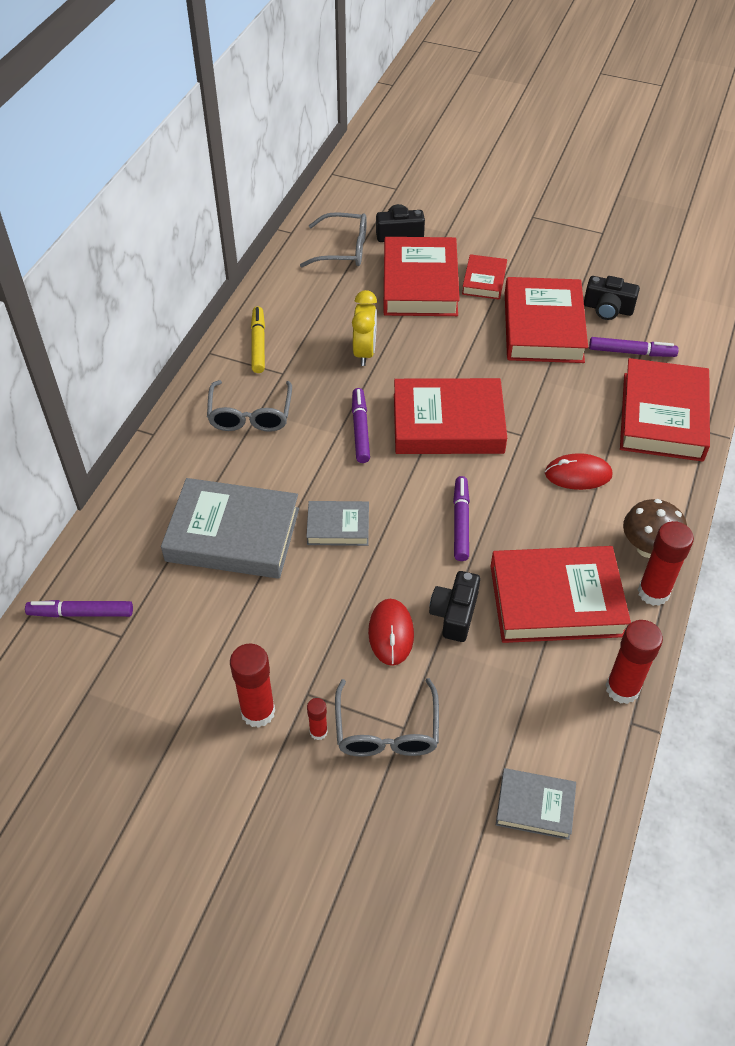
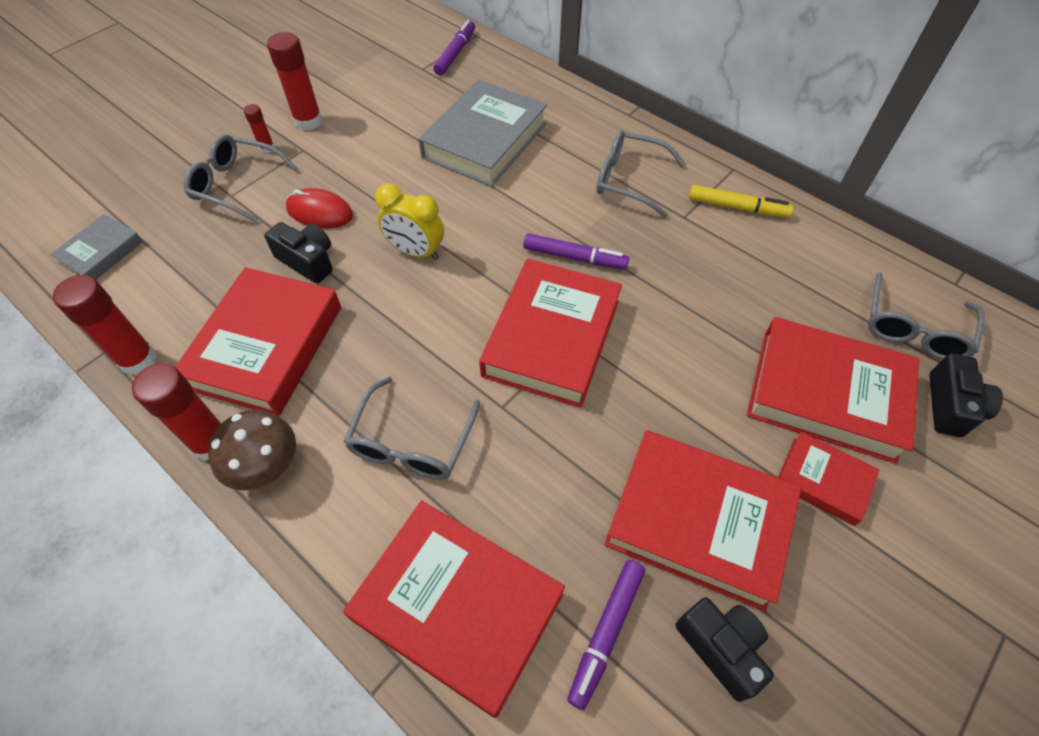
camera: 110 degrees right, 5 degrees up
grey book [306,501,369,546] -> none
yellow clock [352,290,377,366] -> yellow clock moved to [375,183,444,260]
purple marker [453,476,470,561] -> none
red mouse [545,453,612,490] -> grey glasses [343,377,480,480]
black camera [584,276,640,320] -> black camera turned 105 degrees clockwise [675,598,774,702]

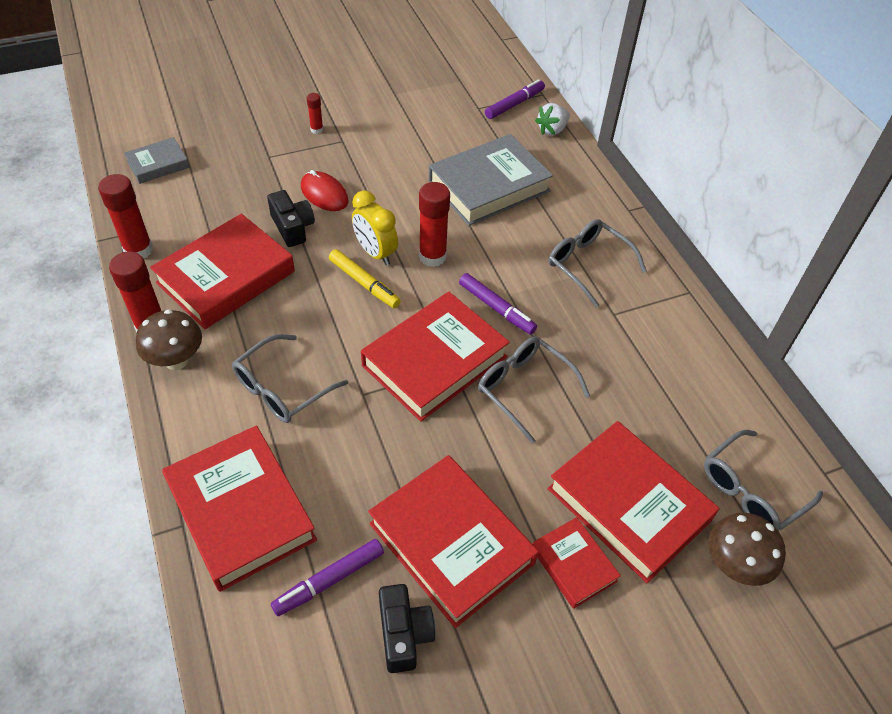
camera: 25 degrees right, 5 degrees down
grey glasses [184,134,298,222] -> grey glasses moved to [478,337,590,444]
red glue stick [267,32,323,131] -> red glue stick moved to [419,182,450,267]
yellow marker [689,185,793,218] -> yellow marker moved to [329,249,401,308]
black camera [929,353,1003,437] -> brown mushroom [708,513,786,586]
none -> white strawberry [535,103,570,135]

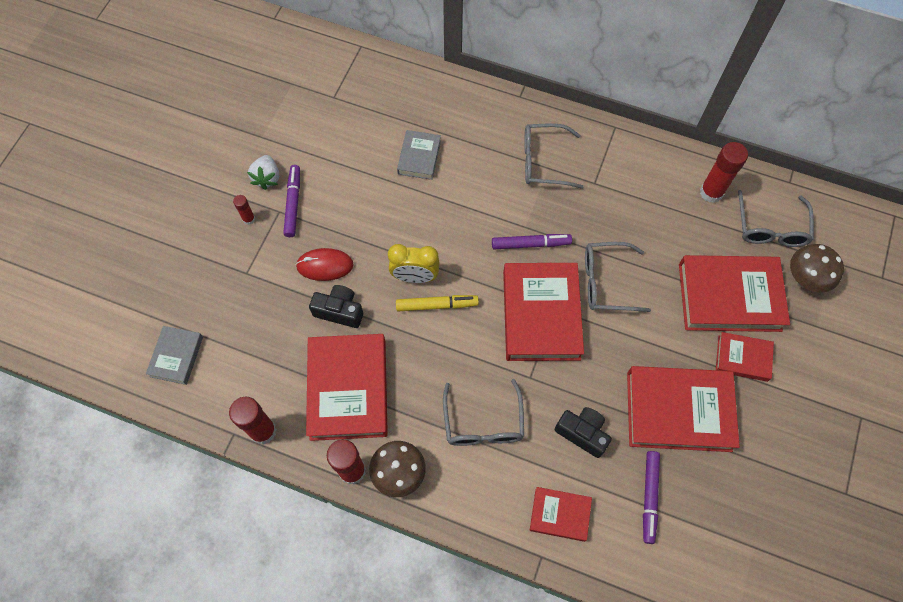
camera: 45 degrees left, 15 degrees up
red book [162,425,317,592] -> red book [530,487,592,542], size x0.52
black camera [379,584,436,673] -> black camera moved to [555,407,612,458]
red glue stick [419,182,450,267] -> red glue stick moved to [700,142,748,203]
grey book [429,134,553,226] -> grey book [397,130,441,180], size x0.52
purple marker [485,79,545,119] -> purple marker moved to [283,165,300,237]
white strawberry [535,103,570,135] -> white strawberry moved to [247,155,279,190]

